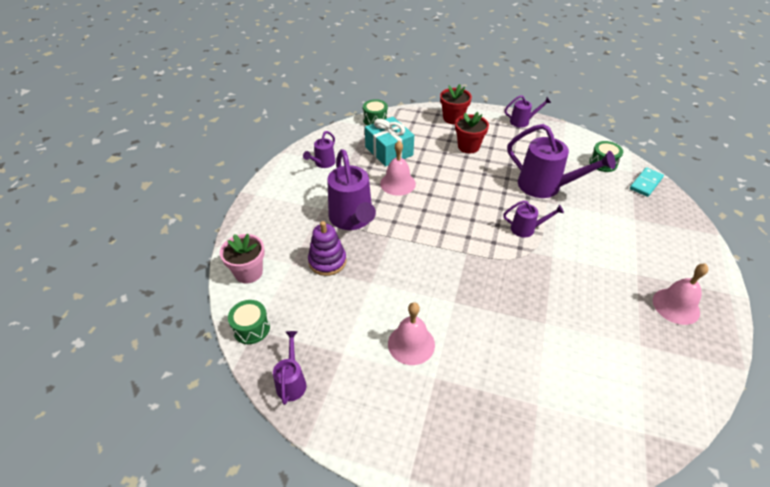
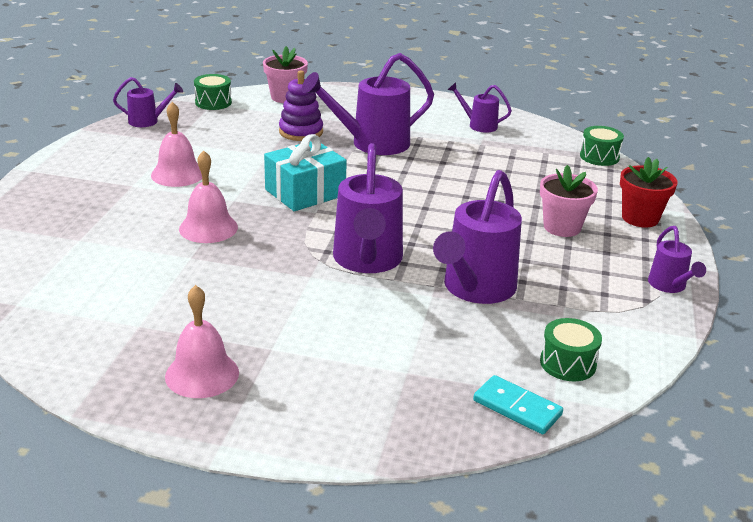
camera: 85 degrees right, 15 degrees down
turquoise gift [365,117,414,167] -> turquoise gift moved to [264,134,347,211]
pink bell [380,141,416,196] -> pink bell moved to [179,150,238,243]
red flower pot [455,112,489,153] -> pink flower pot [540,165,598,237]
purple watering can [503,200,564,237] -> purple watering can [333,143,403,273], size x1.93

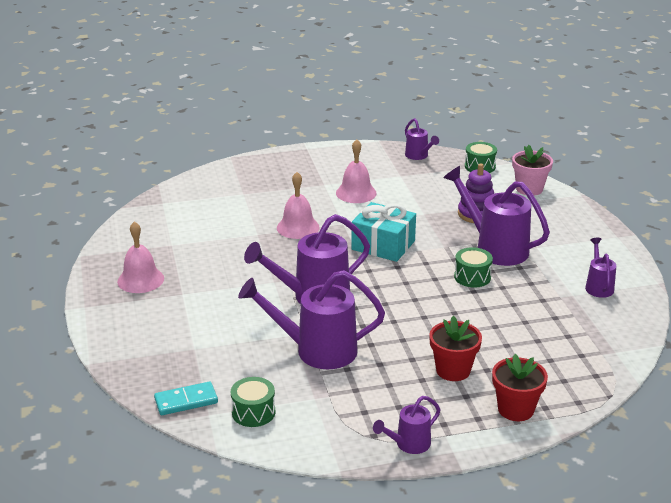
camera: 65 degrees right, 0 degrees up
turquoise domino [473,375,563,434] -> turquoise domino turned 60 degrees clockwise [154,382,218,415]
pink flower pot [540,165,598,237] -> red flower pot [429,316,482,381]
green drum [580,126,624,166] -> green drum moved to [454,247,493,287]

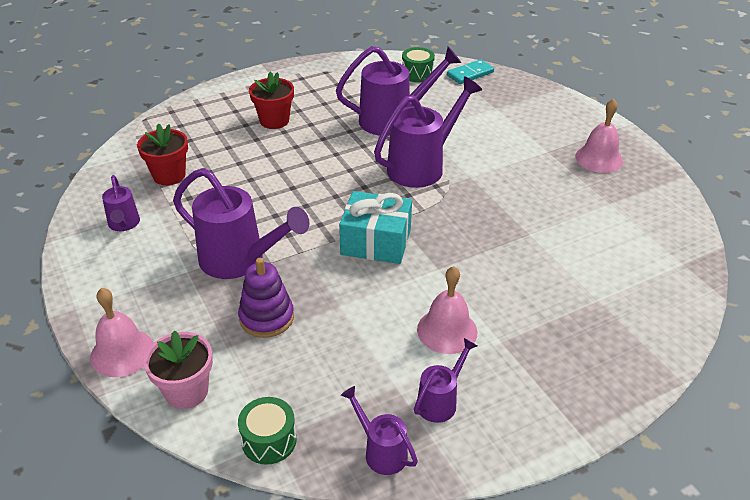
camera: 165 degrees right, 10 degrees up
pink bell [277,172,320,239] -> pink bell moved to [90,288,153,377]
purple watering can [373,396,440,454] -> purple watering can moved to [414,338,477,423]
green drum [454,247,493,287] -> none
red flower pot [492,354,548,421] -> red flower pot moved to [137,123,188,185]

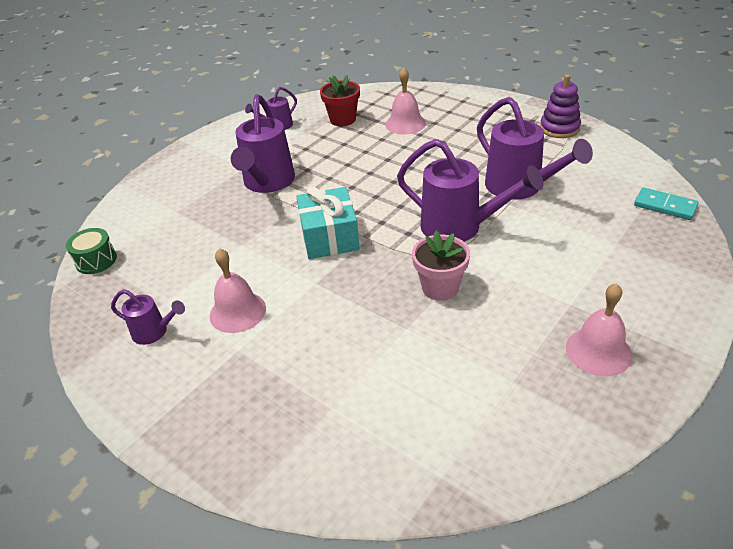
camera: 70 degrees right, 0 degrees up
pink bell [90,288,153,377] -> pink bell moved to [385,67,426,134]
pink flower pot [144,330,213,409] -> pink flower pot moved to [412,231,470,301]
purple stacking toy [238,258,294,338] -> purple stacking toy moved to [540,74,581,138]
red flower pot [249,72,294,129] -> none
purple watering can [341,386,418,475] -> none
green drum [402,47,435,82] -> none

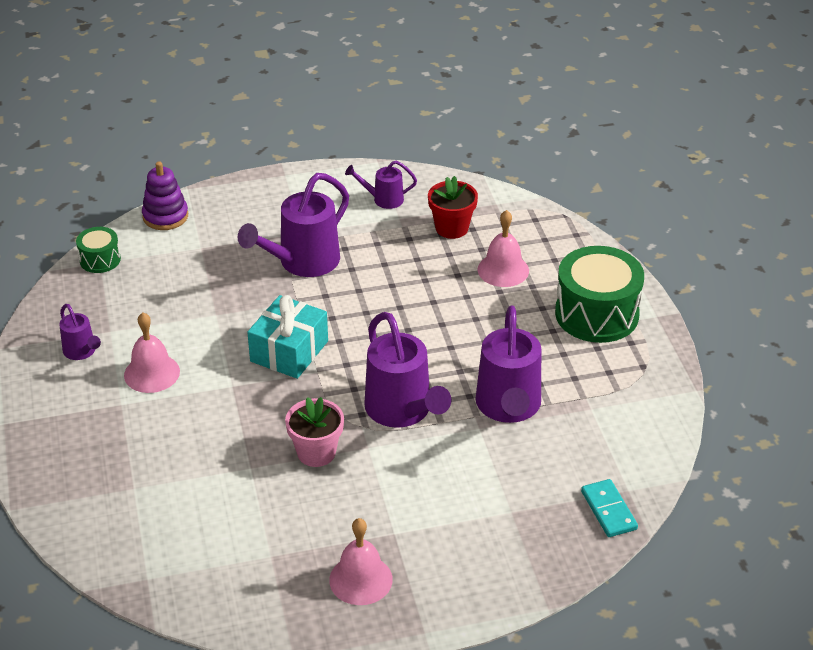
camera: 35 degrees right, 0 degrees up
purple stacking toy [540,74,581,138] -> purple stacking toy moved to [142,162,188,230]
none -> green drum [555,246,644,343]

